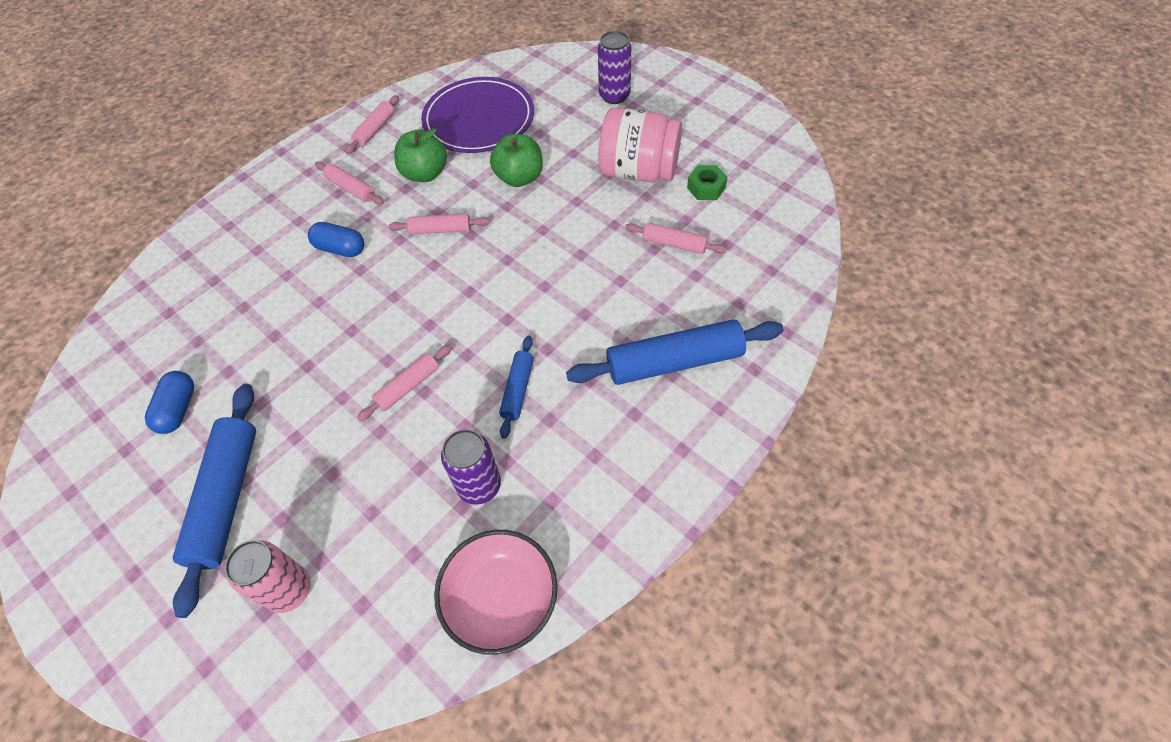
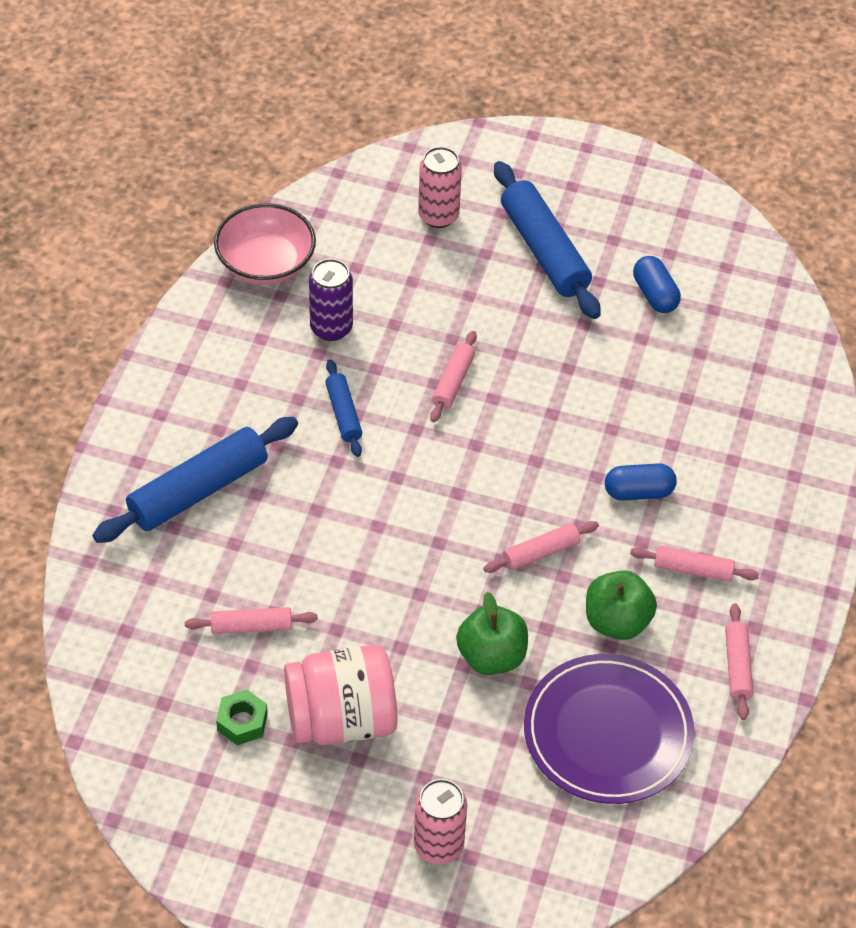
camera: 150 degrees right, 5 degrees down
purple can [598,31,631,104] -> pink can [414,779,467,864]

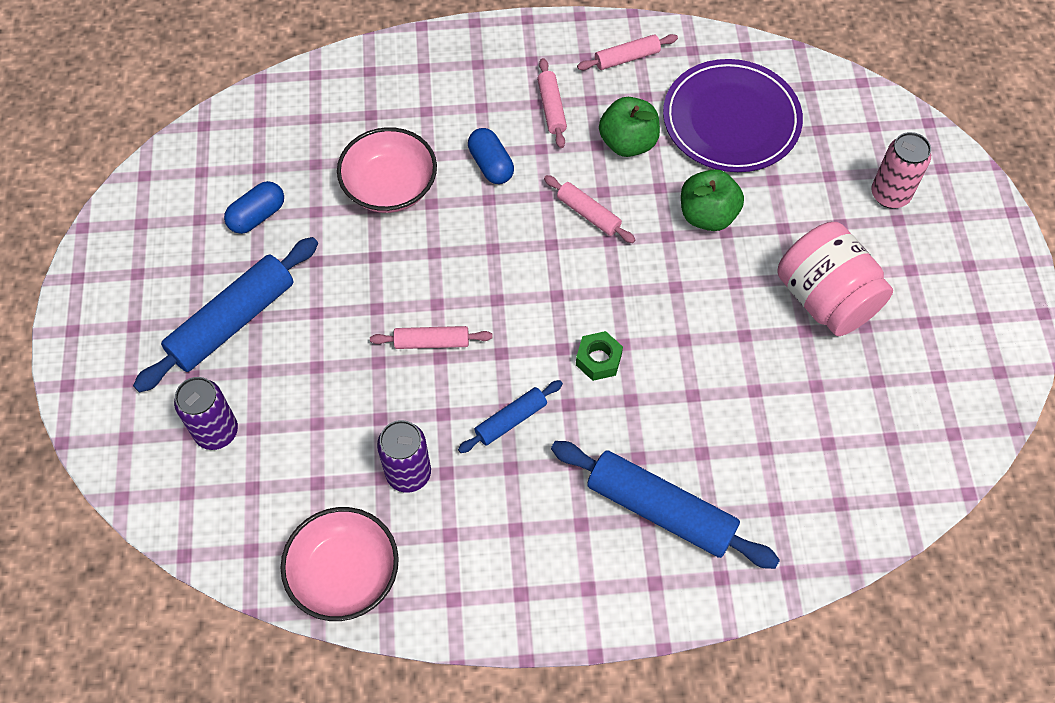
camera: 110 degrees left, 10 degrees up
pink rolling pin [185,607,318,634] -> none
green nut [216,689,268,745] -> green nut moved to [576,331,623,381]
pink can [418,147,462,228] -> purple can [174,377,238,450]
none -> pink bowl [337,127,437,213]

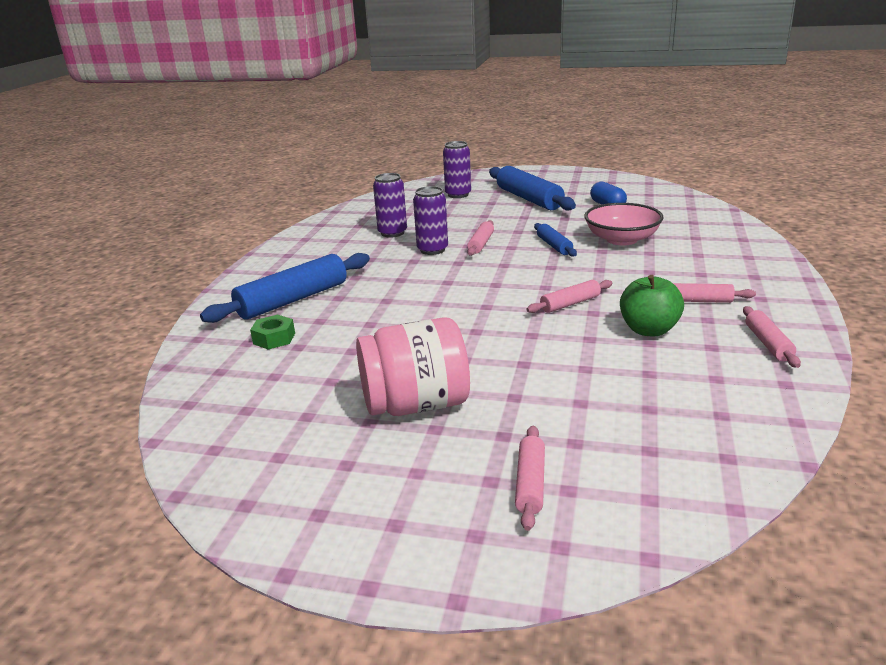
camera: 110 degrees right, 35 degrees down
pink bowl [281,507,399,621] -> none
blue rolling pin [458,380,563,453] -> blue rolling pin moved to [534,223,577,257]
blue capsule [468,128,514,184] -> none
green nut [576,331,623,381] -> green nut moved to [250,315,295,350]
purple plate [663,59,803,172] -> none
green apple [681,169,744,231] -> none
pink can [871,132,931,208] -> pink rolling pin [515,426,545,531]
none -> purple can [413,186,448,255]

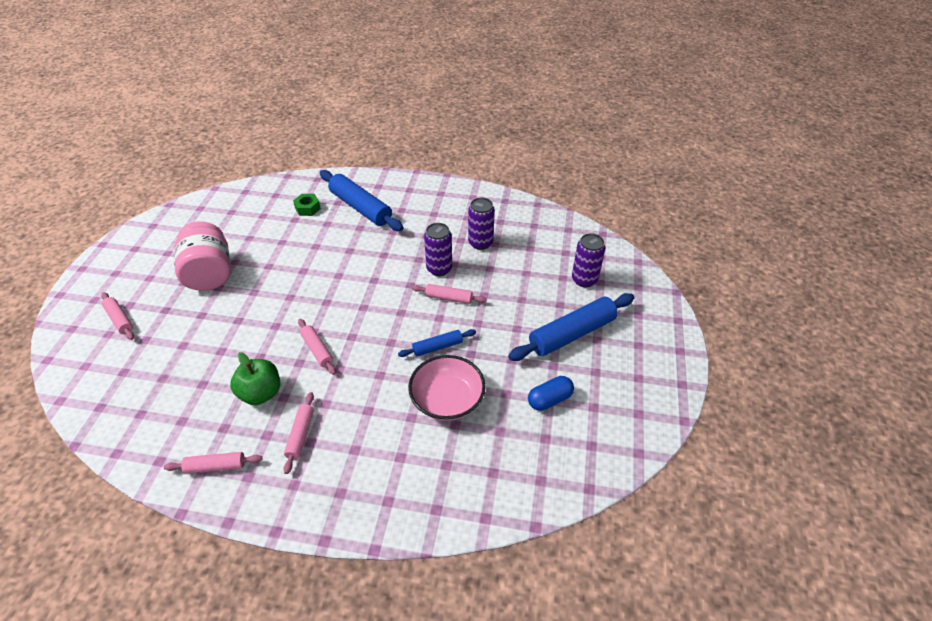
camera: 85 degrees right, 20 degrees up
pink rolling pin [515,426,545,531] -> pink rolling pin turned 45 degrees clockwise [101,292,134,340]

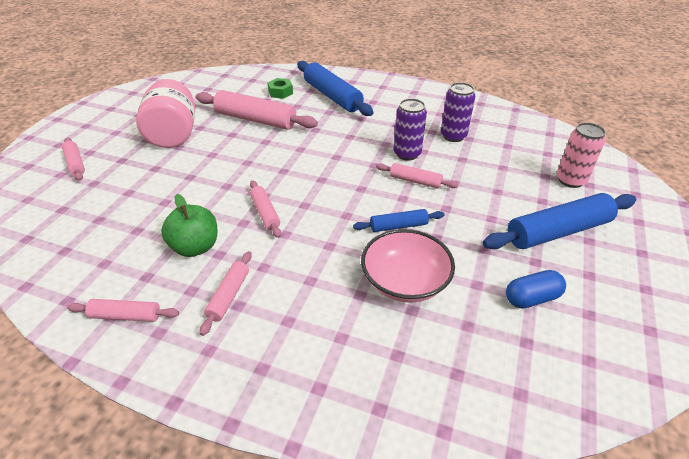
camera: 10 degrees right, 5 degrees down
purple can [572,233,605,287] -> pink can [557,122,606,188]
none -> pink rolling pin [196,90,318,130]

